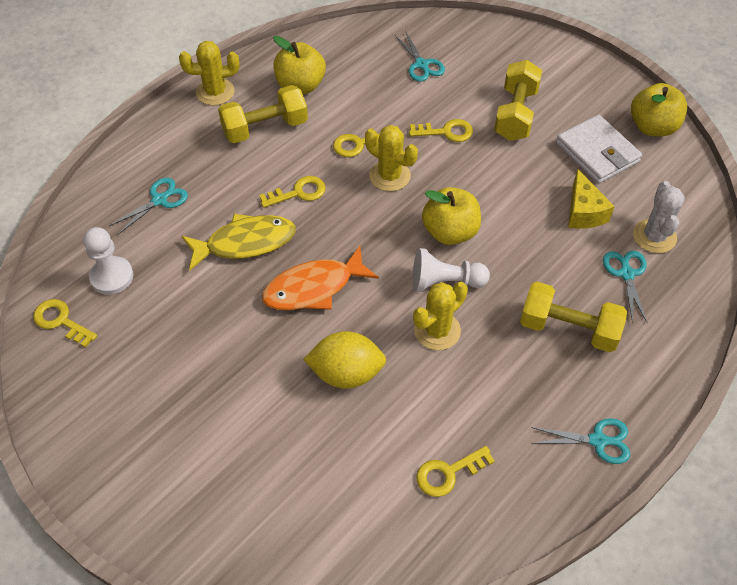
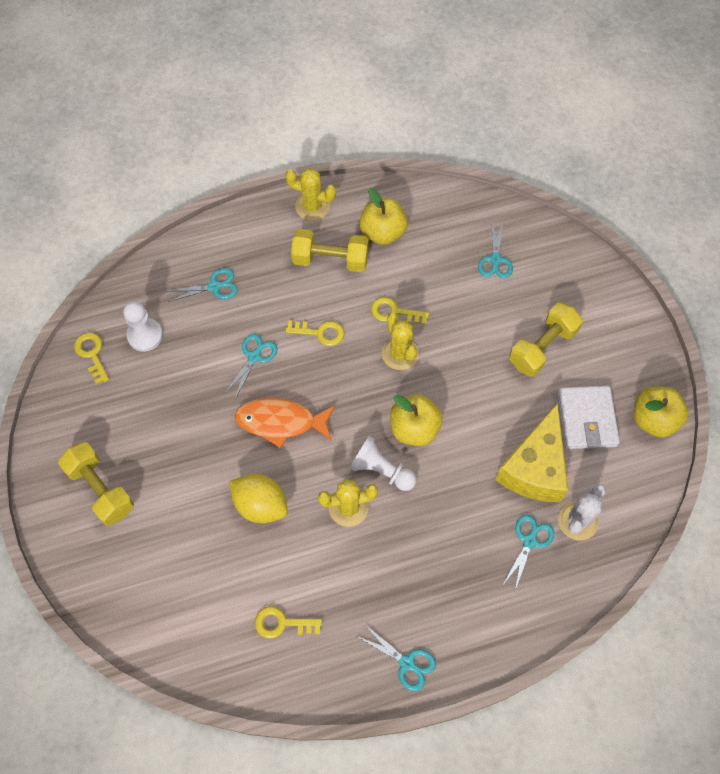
camera: 30 degrees right, 10 degrees up
yellow fish [182,213,296,271] -> turquoise scissors [224,334,278,399]
yellow key [409,119,473,142] -> none
yellow dumbbell [520,282,627,352] -> yellow dumbbell moved to [58,442,134,526]
yellow cheese [568,169,615,229] -> yellow cheese [495,403,568,502], size x1.72

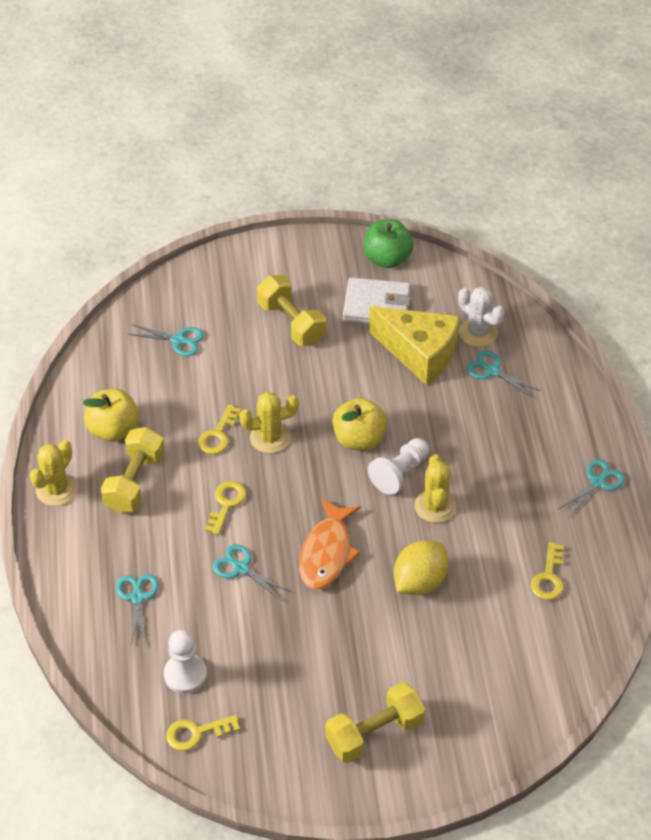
camera: 80 degrees left, 15 degrees down
yellow apple [634,386,688,438] -> green apple [364,219,414,268]

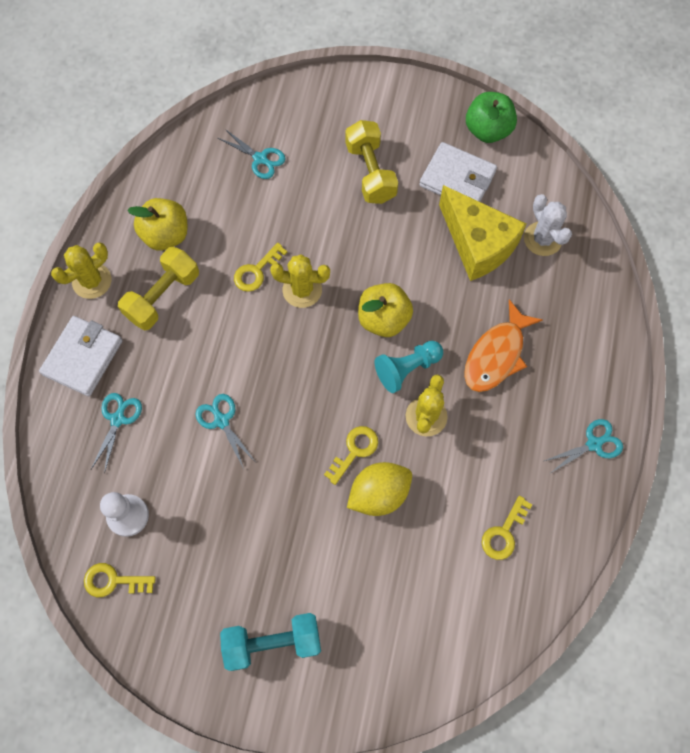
camera: 20 degrees right, 20 degrees up
yellow key [205,481,247,535] -> yellow key moved to [324,426,378,485]
orange fish [299,498,361,589] -> orange fish moved to [464,300,543,392]
yellow dumbbell [325,682,425,763] -> turquoise dumbbell [220,613,321,671]
white pawn [368,438,429,495] -> turquoise pawn [374,341,443,393]
turquoise scissors [466,350,540,398] -> none
none -> white wallet [39,316,122,396]

